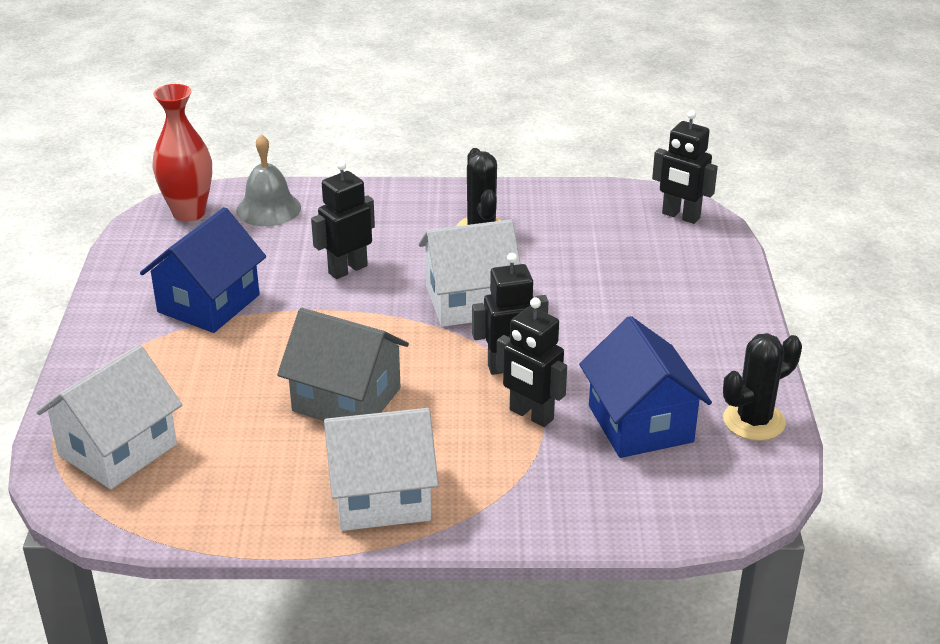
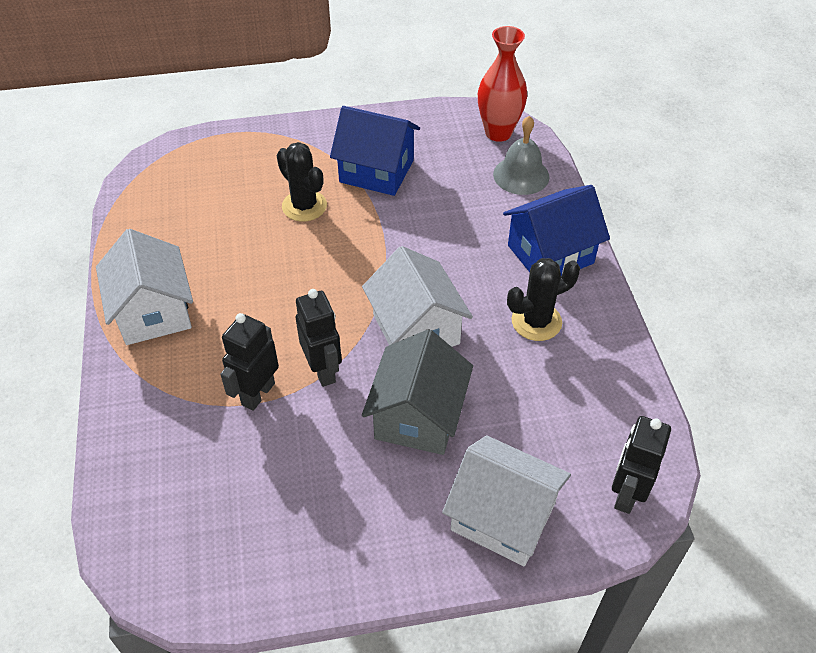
camera: 80 degrees right, 15 degrees up
white house [36,345,182,489] -> white house moved to [442,435,571,566]
grey house [277,308,409,421] -> grey house moved to [362,329,473,455]
black robot [311,161,375,279] -> none
blue house [579,316,712,458] -> blue house moved to [503,185,610,276]
black cactus [723,333,802,441] -> black cactus moved to [277,142,327,222]

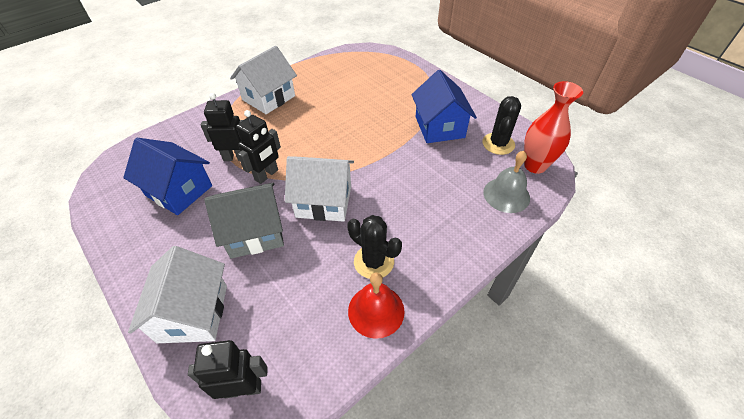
camera: 60 degrees right, 0 degrees up
black cactus [277,142,327,222] -> black cactus moved to [483,96,521,155]
white house [362,246,473,347] -> white house turned 60 degrees clockwise [285,156,354,222]
blue house [503,185,610,276] -> blue house moved to [123,138,212,215]
none -> red bell [348,272,405,339]

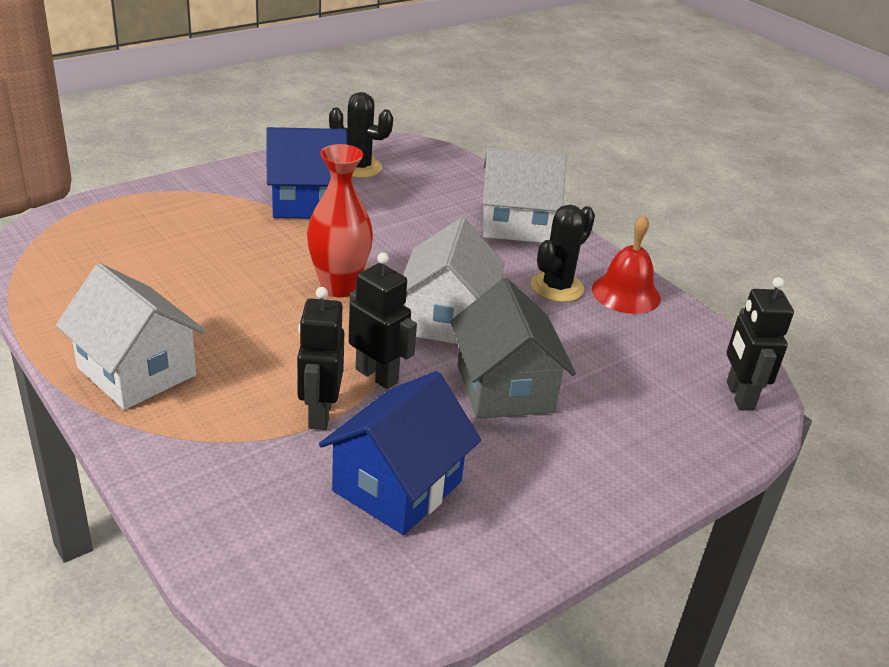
camera: 90 degrees left, 15 degrees down
white house [128,246,227,343] -> white house moved to [483,148,566,243]
grey bell [483,151,530,213] -> none
red vase [524,81,583,174] -> red vase moved to [307,144,373,297]

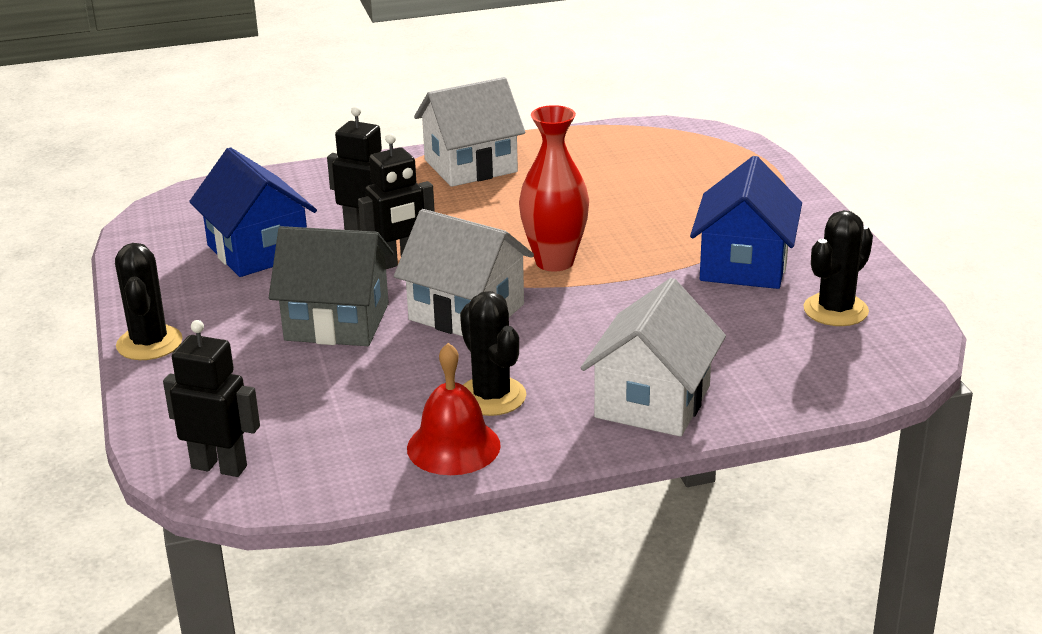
camera: 115 degrees right, 5 degrees down
none -> black cactus [115,243,183,360]

